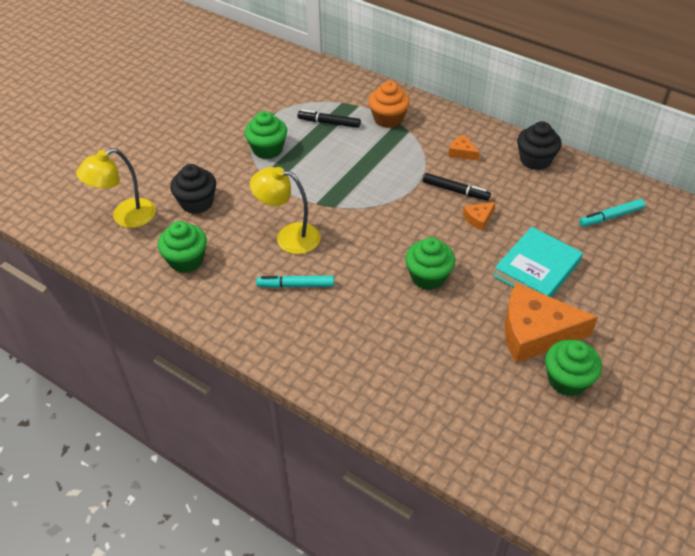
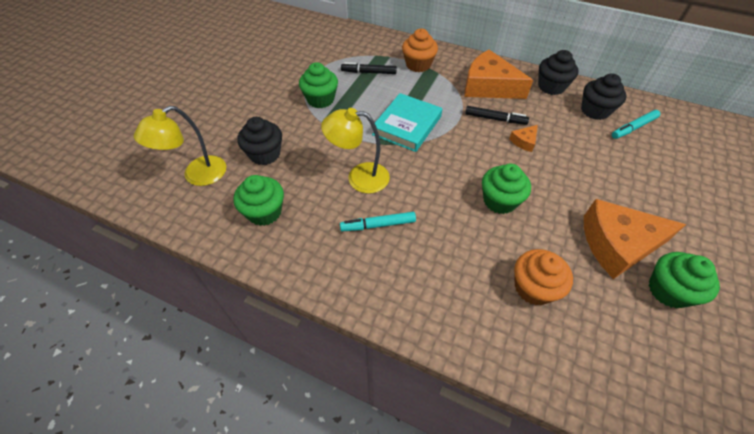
camera: 10 degrees left, 5 degrees up
orange cheese [448,135,480,161] -> orange cheese [464,50,533,99], size x2.31
turquoise book [493,227,583,297] -> turquoise book moved to [372,93,442,152]
none -> orange cupcake [514,249,573,305]
none -> black cupcake [581,73,626,120]

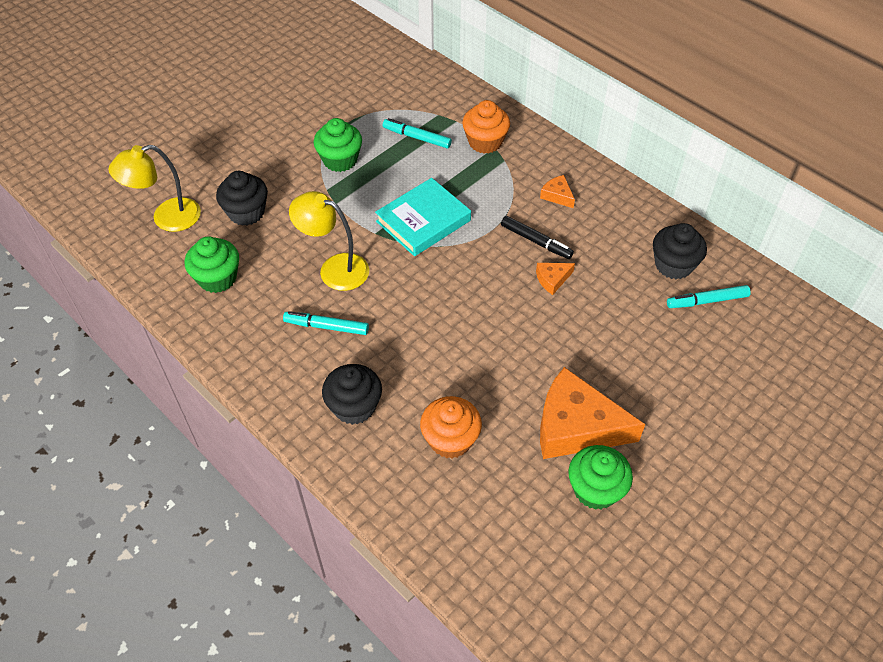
camera: 20 degrees right, 0 degrees up
black marker [341,62,397,74] -> turquoise marker [383,118,452,148]
orange cheese [464,50,533,99] -> orange cheese [540,175,575,208], size x0.43
green cupcake [482,164,531,214] -> none
black cupcake [538,50,578,95] -> black cupcake moved to [322,364,382,425]

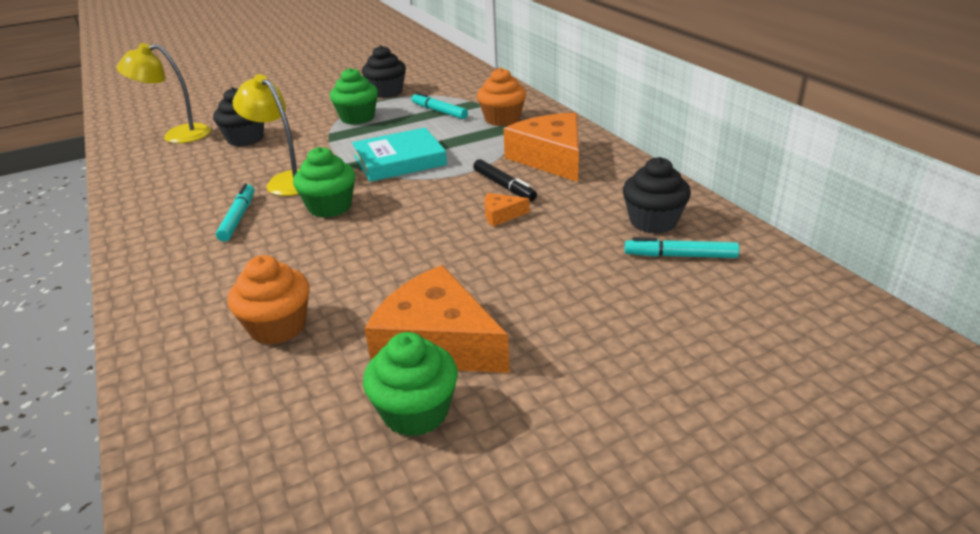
camera: 20 degrees right, 20 degrees down
green cupcake [185,236,239,293] -> green cupcake moved to [293,147,355,218]
turquoise marker [283,311,369,335] -> turquoise marker turned 60 degrees clockwise [216,184,255,242]
black cupcake [322,364,382,425] -> black cupcake moved to [362,45,406,98]
orange cheese [540,175,575,208] -> orange cheese [504,113,579,182], size x2.31

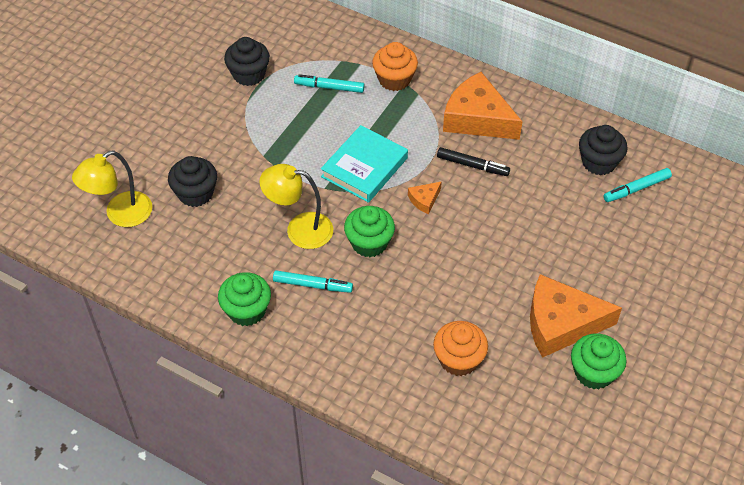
camera: 35 degrees left, 20 degrees up
turquoise marker [216,184,255,242] -> turquoise marker turned 135 degrees clockwise [273,270,353,293]
green cupcake [330,68,378,125] -> green cupcake moved to [218,272,271,326]
orange cheese [485,193,530,226] -> orange cheese moved to [408,181,442,214]

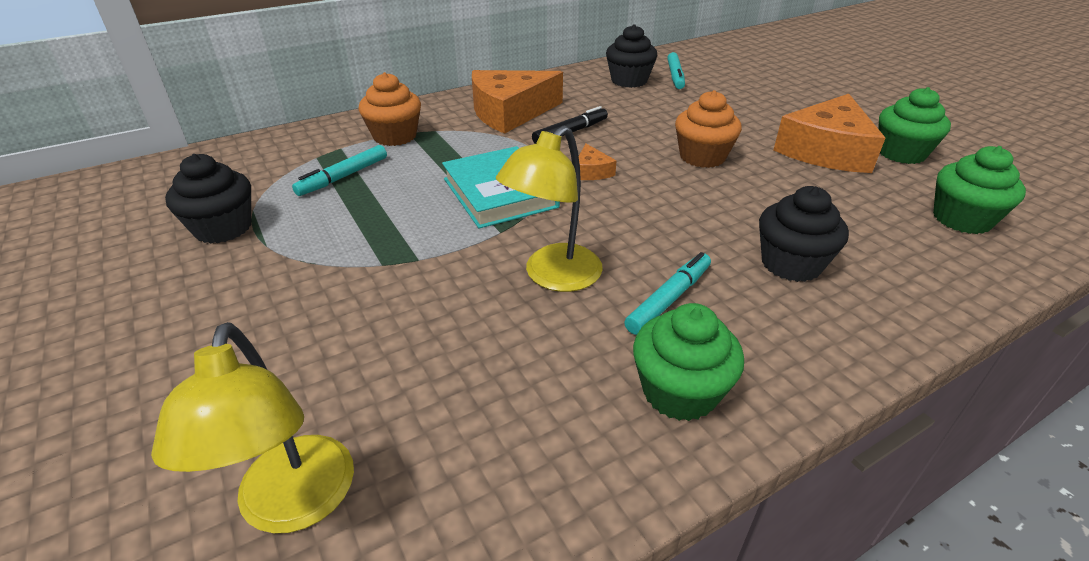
camera: 60 degrees left, 15 degrees down
black cupcake [168,156,217,207] -> black cupcake moved to [759,186,849,282]
green cupcake [344,206,395,257] -> green cupcake moved to [933,146,1026,234]
orange cupcake [433,321,488,376] -> orange cupcake moved to [675,90,742,168]

